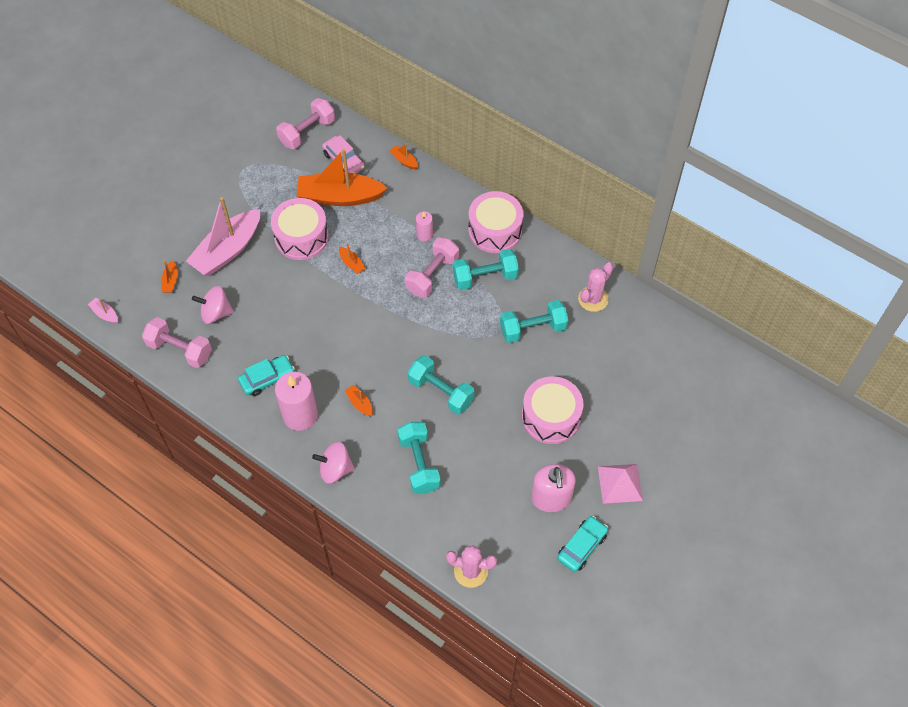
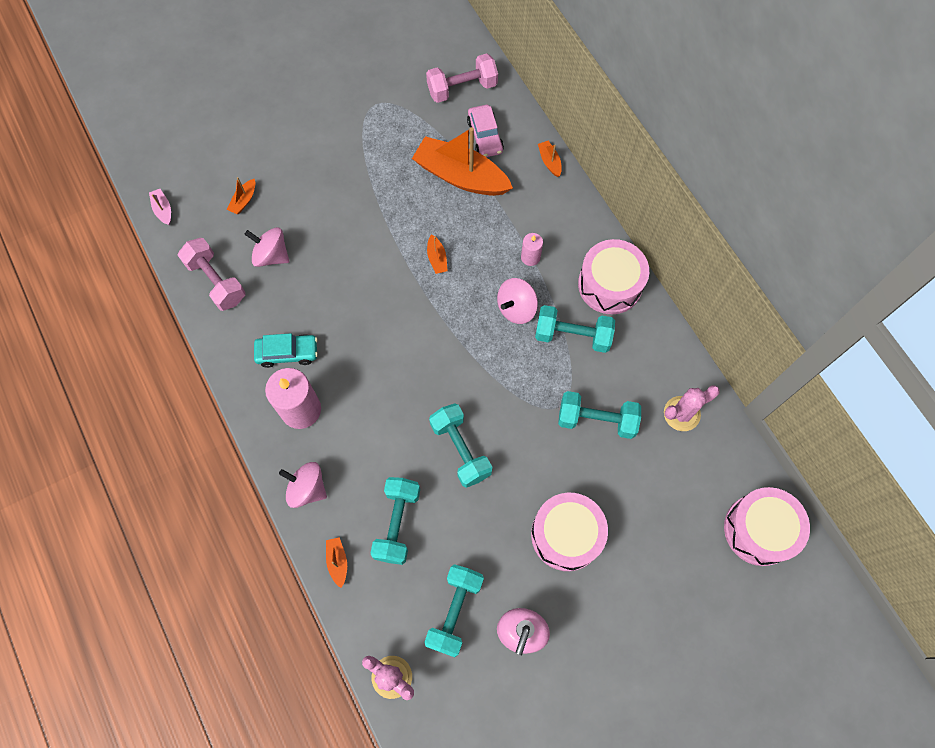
camera: 25 degrees right, 10 degrees up
pink boat [186,197,260,276] -> none
pink drum [271,198,329,260] -> pink drum moved to [724,487,810,566]
orange boat [344,384,373,416] -> orange boat moved to [326,537,347,588]
pink dumbbell [405,237,459,298] -> pink spinning top [497,278,538,324]
turquoise car [557,516,608,572] -> none
pink pyramid [598,464,643,504] -> none
none -> turquoise dumbbell [424,564,484,657]

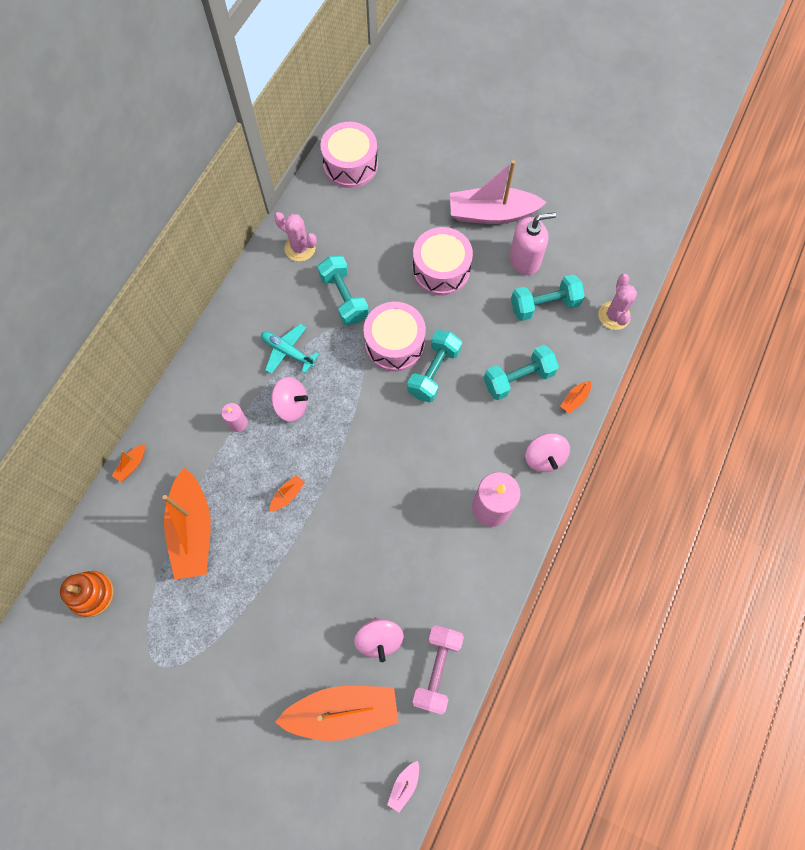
camera: 125 degrees left, 0 degrees up
orange boat [227,177,255,214] -> orange boat [275,686,398,741], size x2.46
turquoise car [254,333,318,368] -> none
pink dumbbell [426,53,498,103] -> orange stacking toy [60,571,114,617]
pink car [467,105,504,157] -> none
turquoise dumbbell [535,305,615,353] -> turquoise plane [261,324,319,374]
pink drum [578,239,649,314] -> pink drum moved to [364,302,426,371]
none -> pink boat [450,160,547,224]

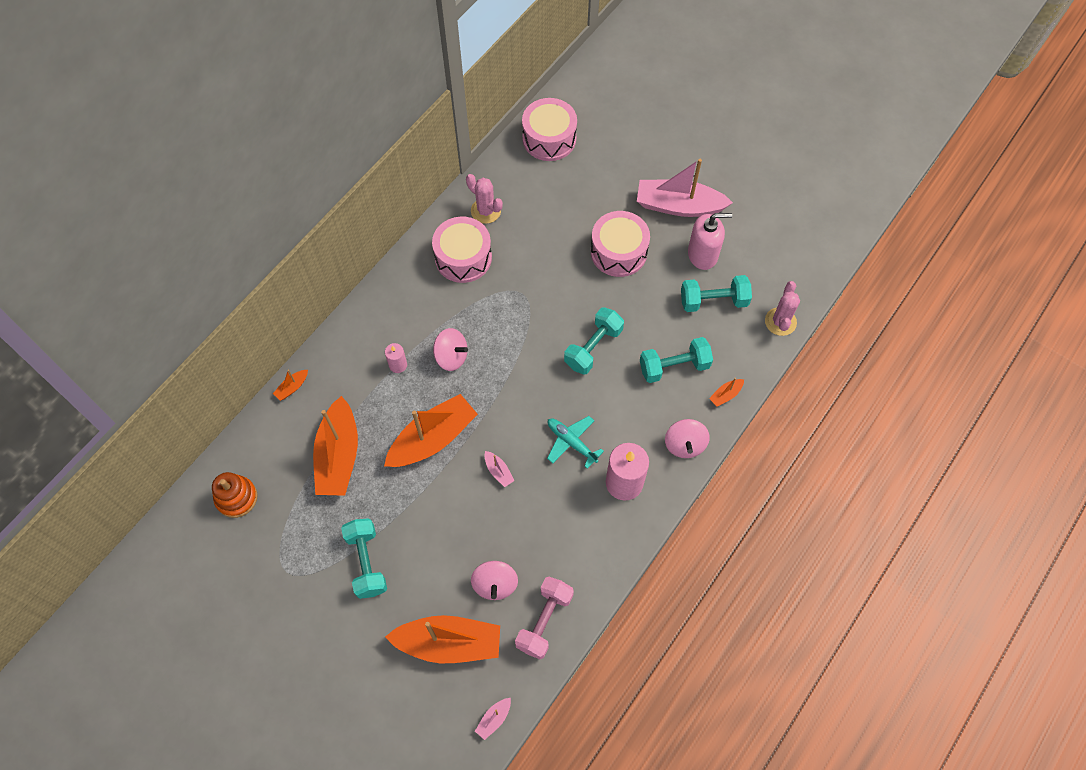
camera: 10 degrees right, 5 degrees down
turquoise plane [261,324,319,374] -> turquoise plane moved to [547,416,604,469]
orange boat [270,475,305,511] -> orange boat [384,394,478,467], size x2.46
turquoise dumbbell [318,256,369,325] -> turquoise dumbbell moved to [341,518,387,599]
pink drum [364,302,426,371] -> pink drum moved to [432,217,492,283]
none -> pink boat [484,451,515,487]

